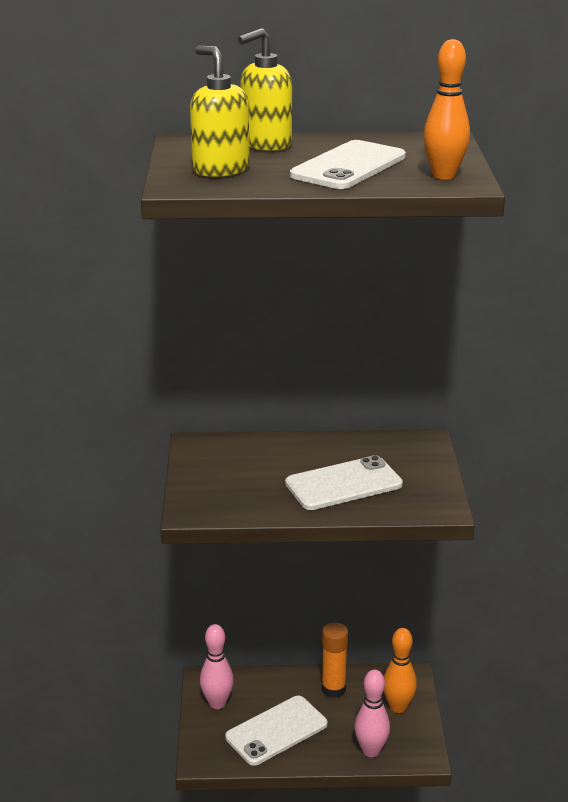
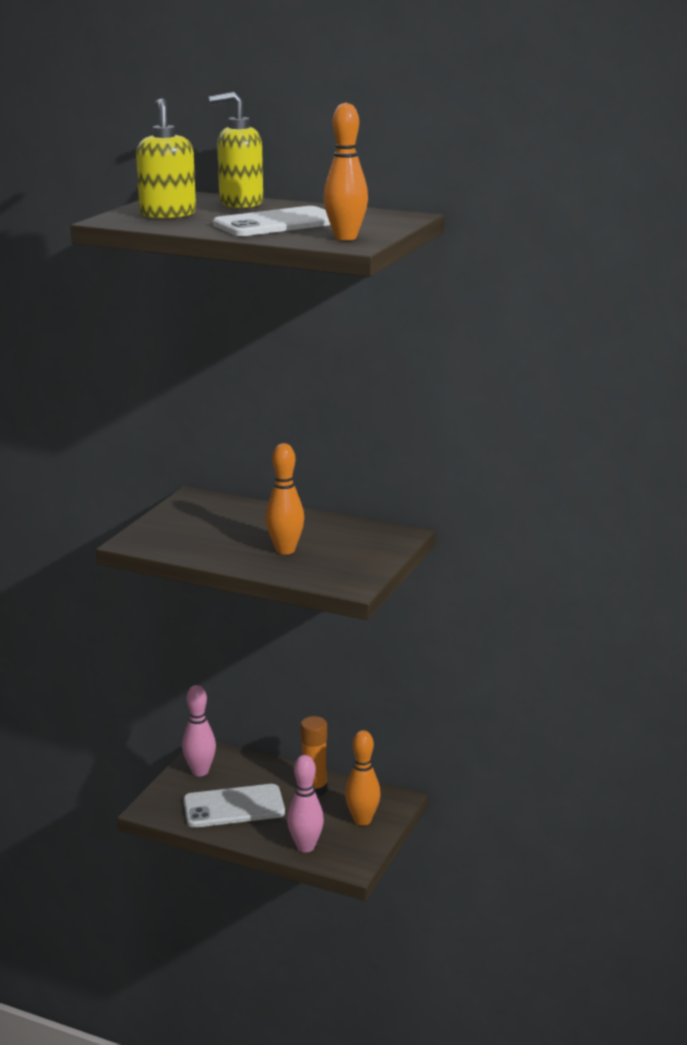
camera: 25 degrees right, 5 degrees down
white phone [285,455,403,510] -> orange bowling pin [265,443,304,554]

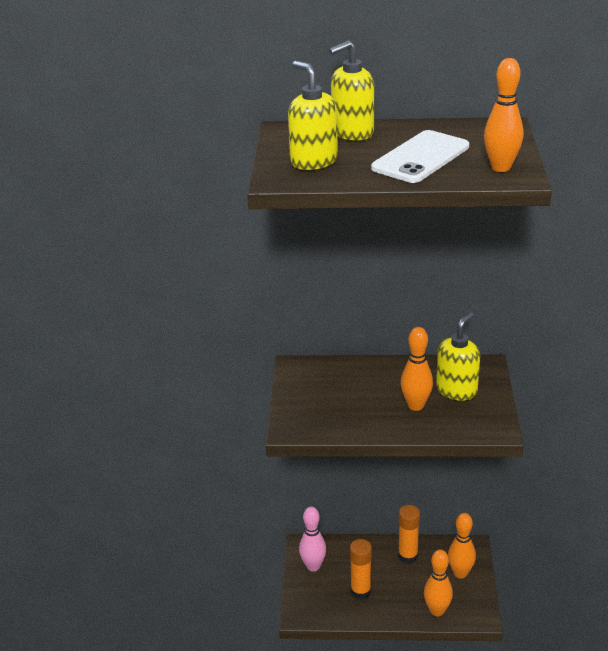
camera: 20 degrees left, 10 degrees up
white phone [183,784,285,828] -> orange glue stick [350,539,372,599]
pink bowling pin [287,755,324,853] -> orange bowling pin [424,550,453,616]
none -> yellow soap dispenser [436,312,480,401]

